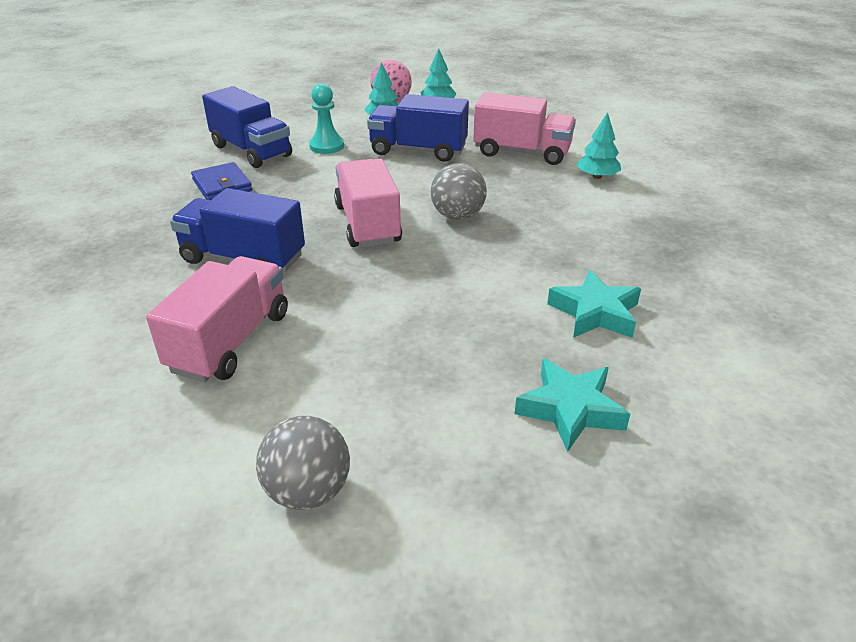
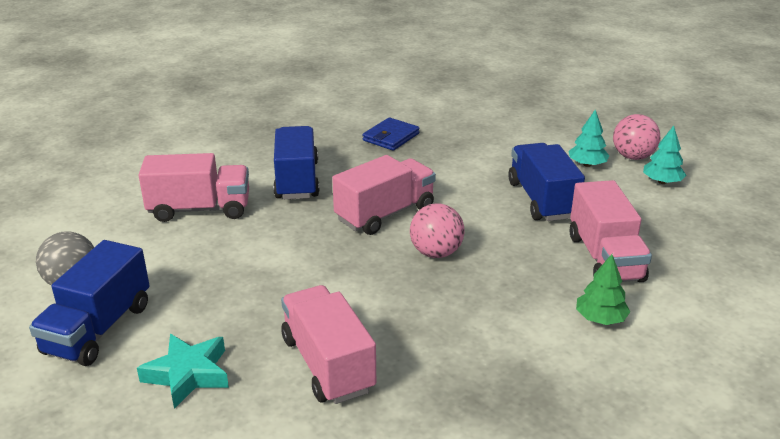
camera: 65 degrees right, 5 degrees down
blue truck [202,86,292,168] -> blue truck moved to [29,240,150,366]
turquoise pawn [309,83,344,154] -> none
grey ball [431,163,487,220] -> pink ball [410,204,465,258]
turquoise star [547,270,641,338] -> pink truck [281,285,376,404]
turquoise tree [576,112,621,179] -> green tree [576,254,630,325]

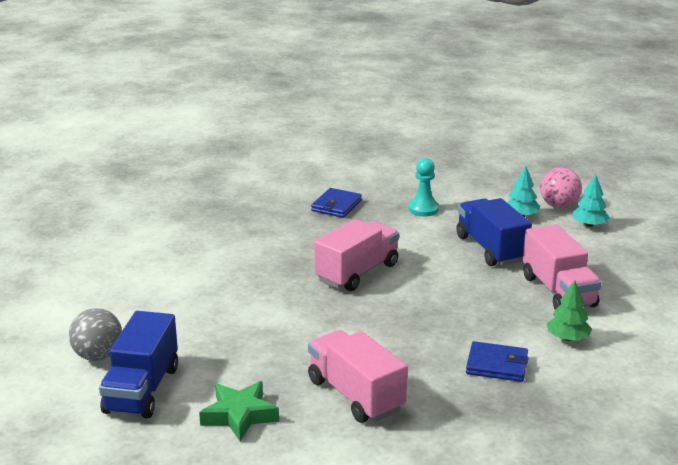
camera: 10 degrees left, 5 degrees down
turquoise star [137,334,229,409] -> green star [199,381,279,441]
pink truck [138,153,249,222] -> none
blue truck [273,126,320,199] -> none
pink ball [410,204,465,258] -> none
none -> turquoise pawn [408,158,439,216]
none -> blue wallet [466,341,529,382]

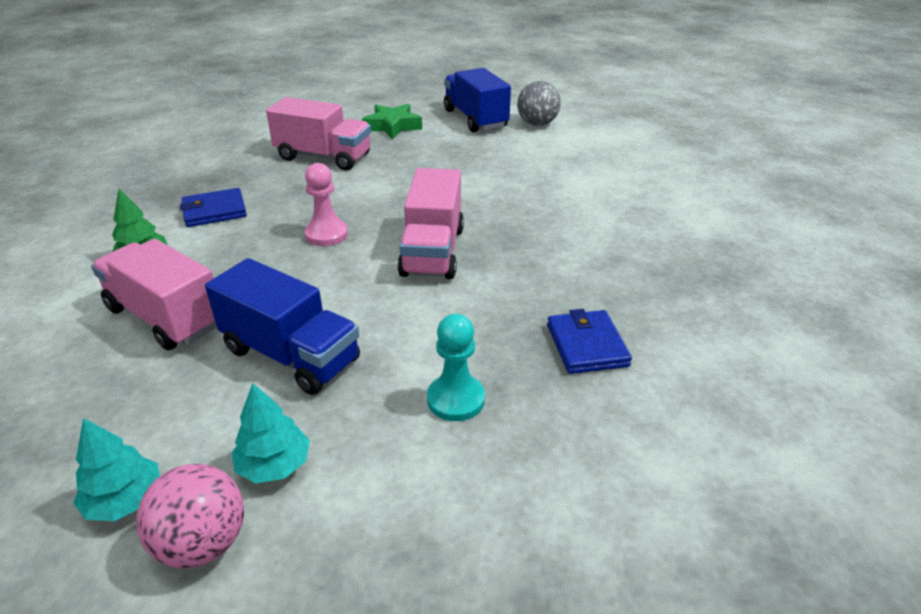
camera: 145 degrees right, 10 degrees up
none -> pink pawn [305,163,348,246]

